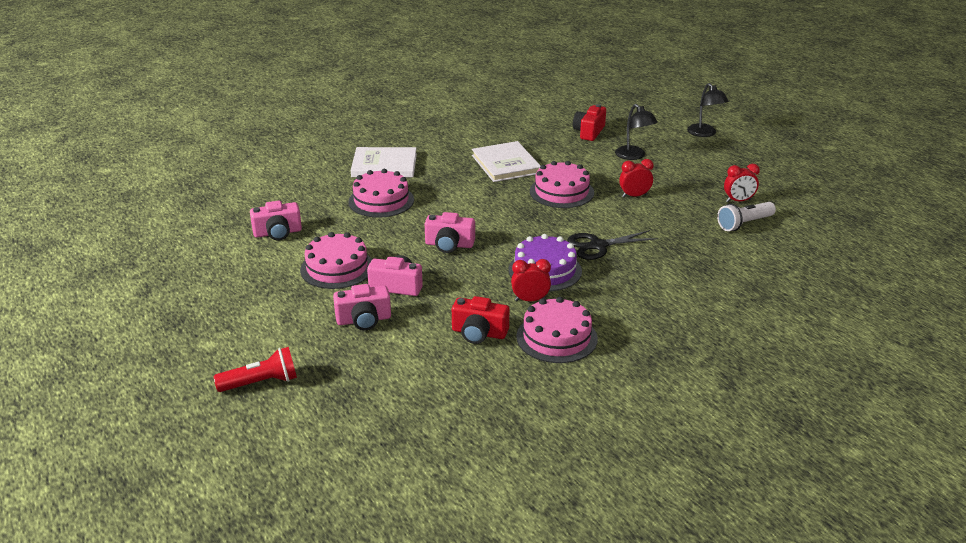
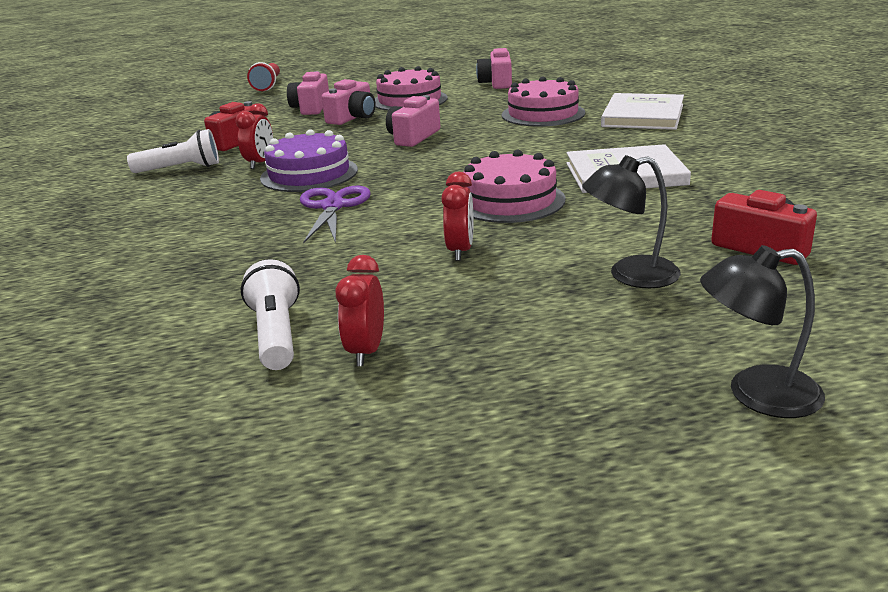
camera: 110 degrees right, 5 degrees down
pink cake [516,297,598,363] -> white flashlight [127,129,219,173]
black scissors [567,230,658,260] -> purple scissors [300,186,371,243]

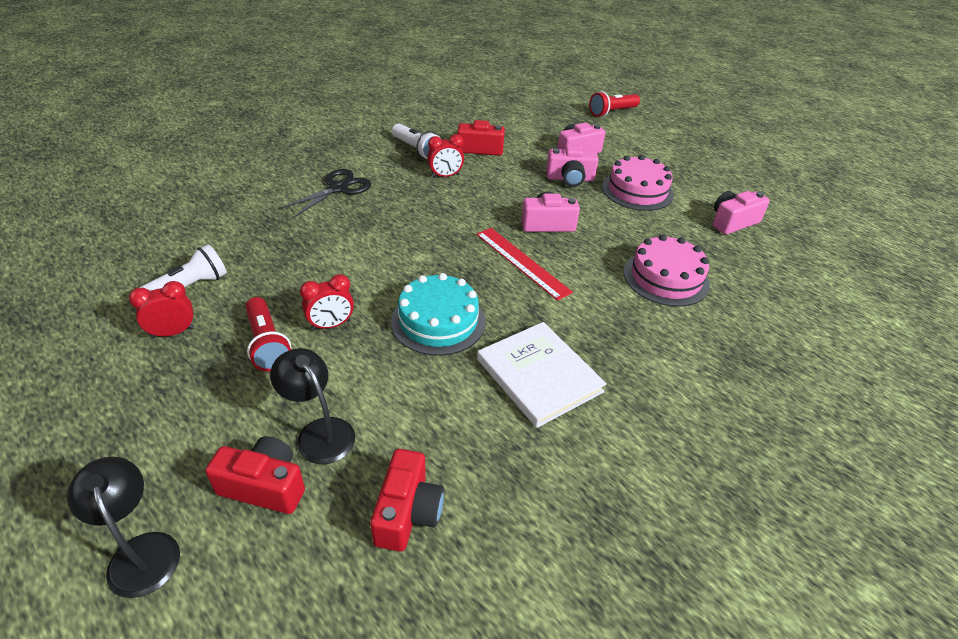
camera: 55 degrees right, 15 degrees up
purple cake [260,129,358,192] -> none
purple scissors [300,186,371,243] -> none
pink cake [464,150,565,223] -> turquoise cake [391,273,485,356]
white book [601,93,684,130] -> none
none -> red camera [205,436,305,514]
none -> red flashlight [245,297,291,371]
none -> black scissors [280,169,371,218]
none -> red ruler [476,228,573,301]

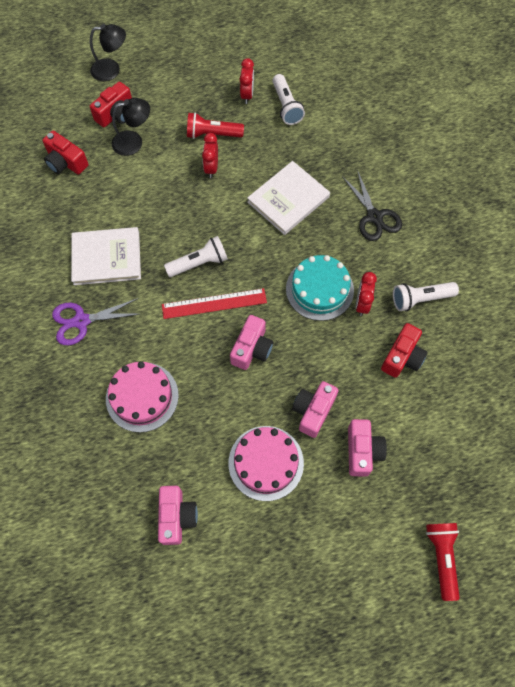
camera: 120 degrees right, 25 degrees up
turquoise cake [391,273,485,356] -> turquoise cake moved to [286,255,354,321]
none -> purple scissors [52,298,140,345]
none -> white flashlight [164,236,228,277]
none -> white book [247,161,330,235]

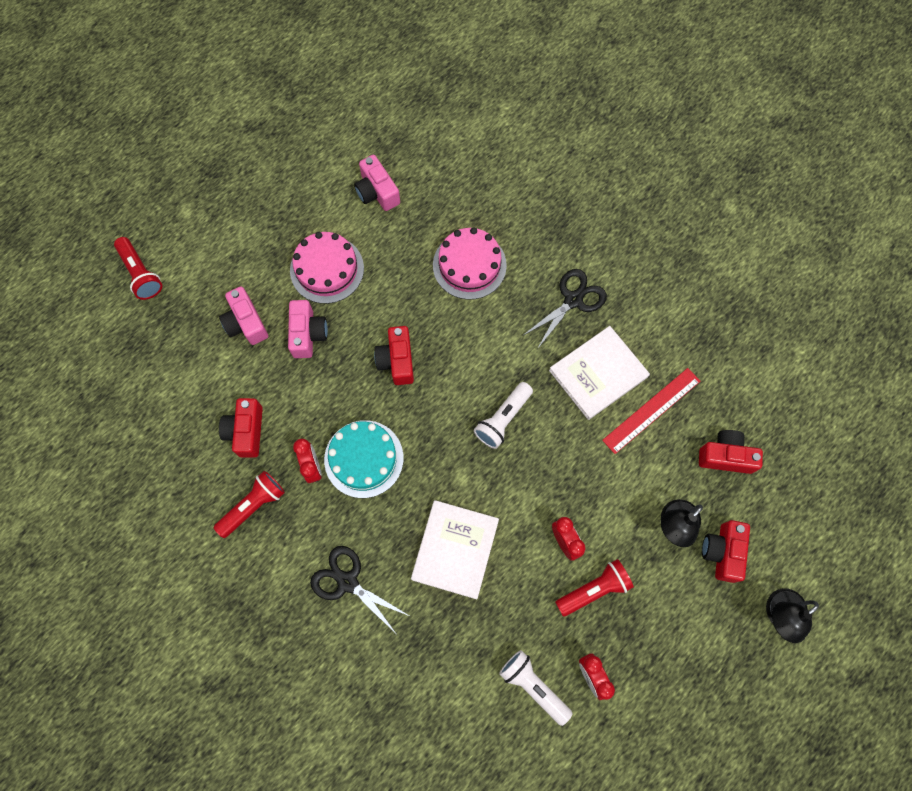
camera: 150 degrees right, 5 degrees up
purple scissors [52,298,140,345] -> black scissors [522,269,607,349]
red ruler [162,288,267,319] -> red ruler moved to [602,368,700,454]
pink camera [230,315,273,370] -> red camera [374,326,414,385]
white flashlight [393,282,459,311] -> red flashlight [214,471,285,538]

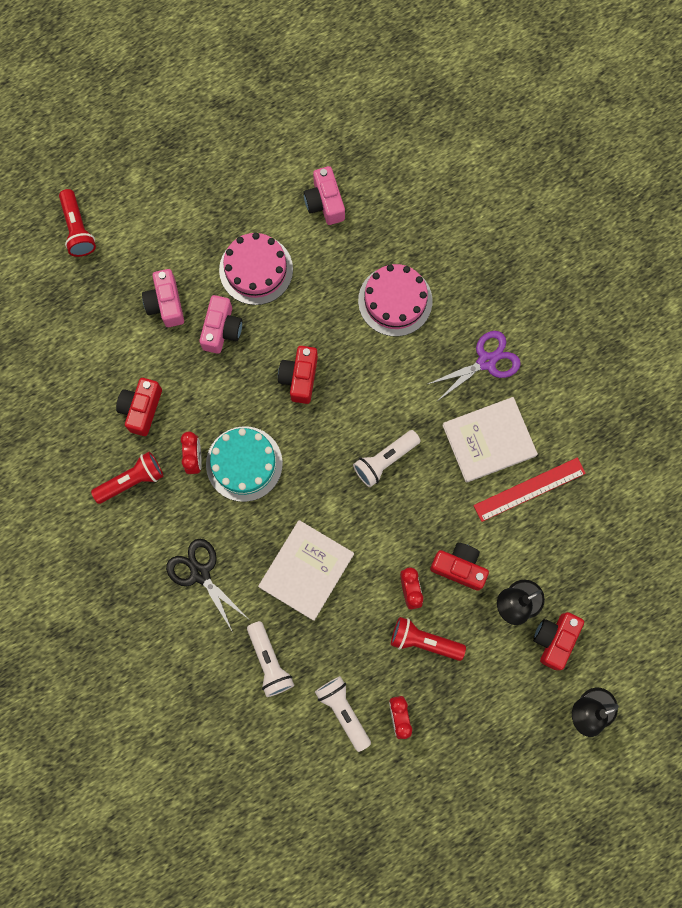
camera: 15 degrees right, 5 degrees up
black scissors [522,269,607,349] -> purple scissors [426,331,521,400]
red flashlight [555,559,634,617] -> red flashlight turned 150 degrees counterclockwise [391,617,466,661]
red camera [699,430,763,474] -> red camera moved to [430,543,489,591]
none -> white flashlight [247,621,294,697]

